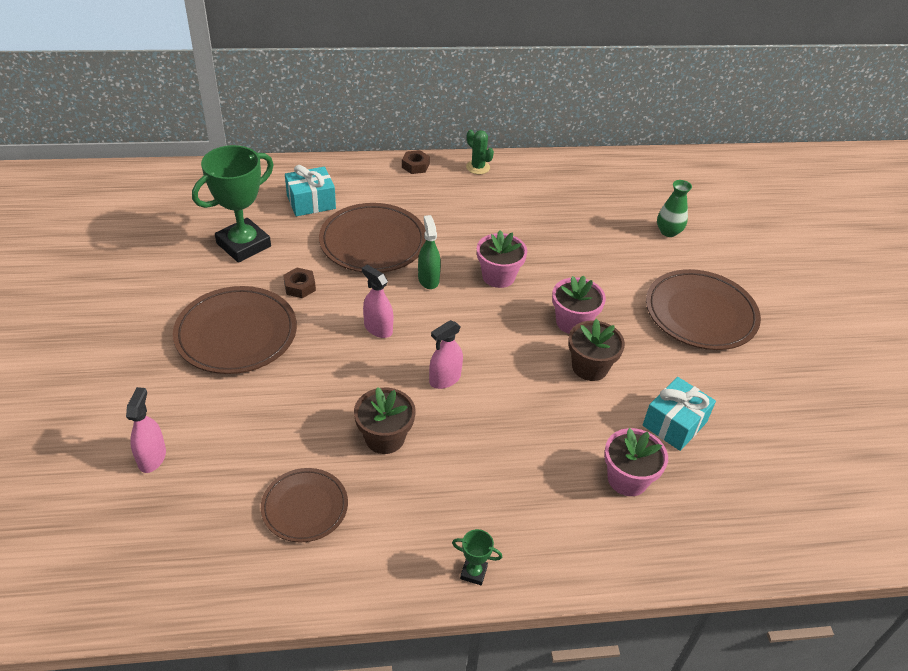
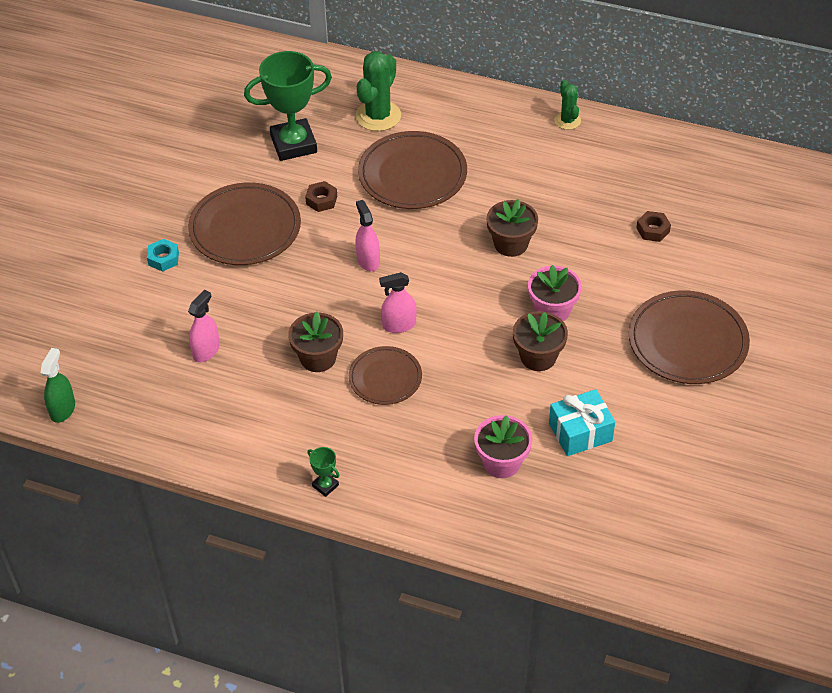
camera: 30 degrees right, 5 degrees up
pink spray bottle [126,387,166,473] -> pink spray bottle moved to [188,290,220,362]
brown plate [261,468,348,543] -> brown plate moved to [349,346,422,405]
turquoise gift [285,165,336,216] -> green cactus [355,51,401,131]
brown nut [402,150,430,174] -> brown nut moved to [636,211,671,242]
green spray bottle [418,215,441,289] -> green spray bottle moved to [41,348,75,423]
pink flower pot [477,230,527,288] -> brown flower pot [486,199,538,257]
green vase [657,180,692,237] -> none
none -> turquoise nut [147,239,179,272]

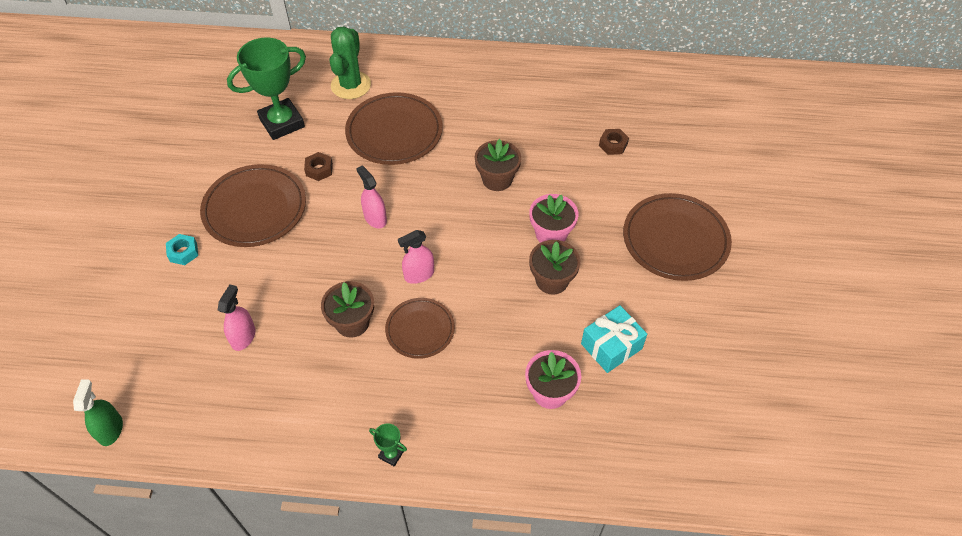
camera: 15 degrees left, 5 degrees up
green cactus [554,80,581,130] -> none

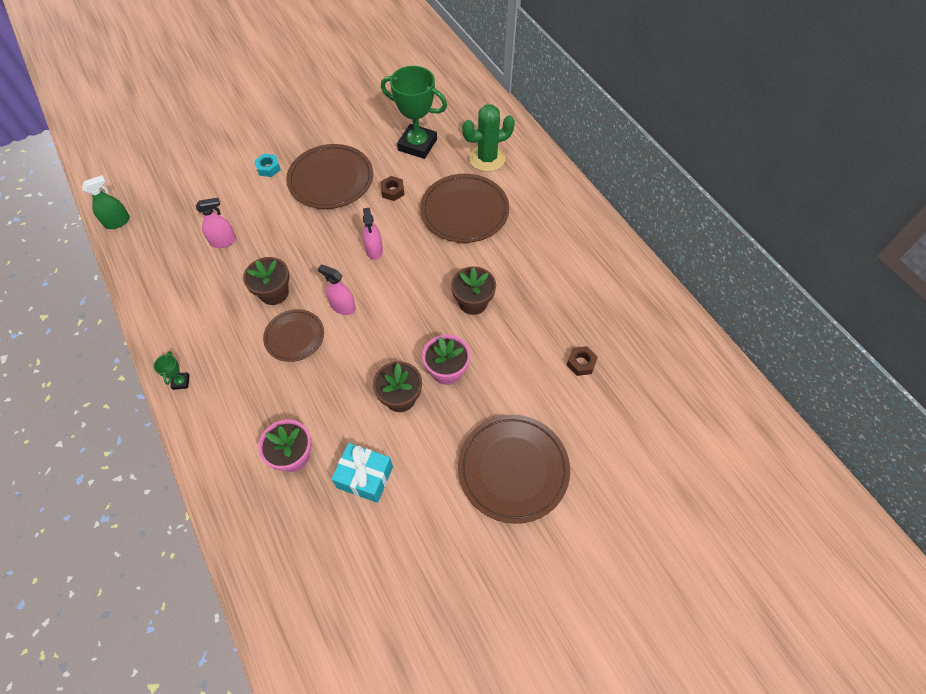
camera: 55 degrees right, 5 degrees up
pink spray bottle [356,166,387,229] -> pink spray bottle turned 150 degrees clockwise [362,208,383,260]

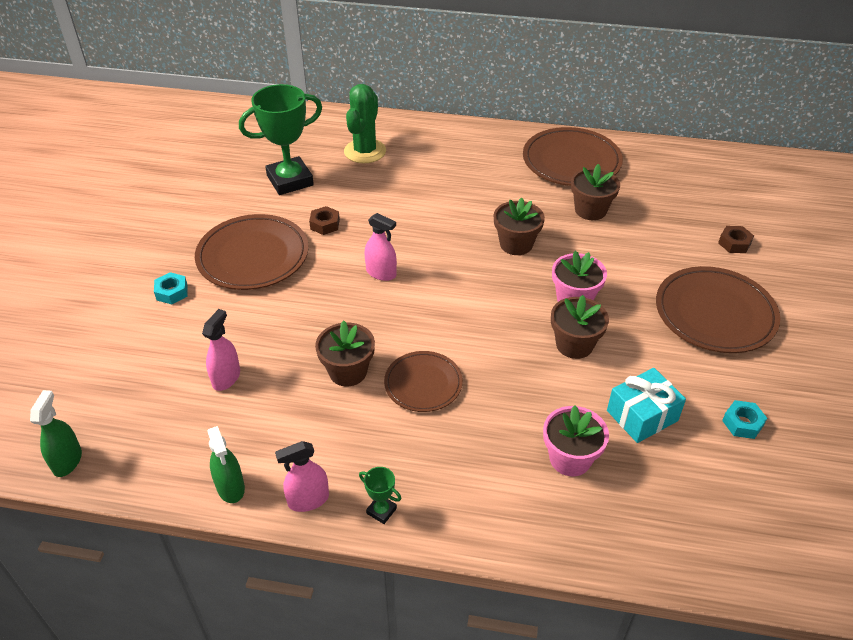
camera: 50 degrees left, 15 degrees down
pink spray bottle [318,264,356,315] -> pink spray bottle moved to [275,441,329,512]
brown plate [420,174,509,243] -> brown plate moved to [523,127,623,186]
brown nut [567,346,598,376] -> brown nut moved to [718,226,754,253]
none -> green spray bottle [207,426,245,503]
none -> brown flower pot [571,164,620,220]
none -> turquoise nut [722,400,767,439]

